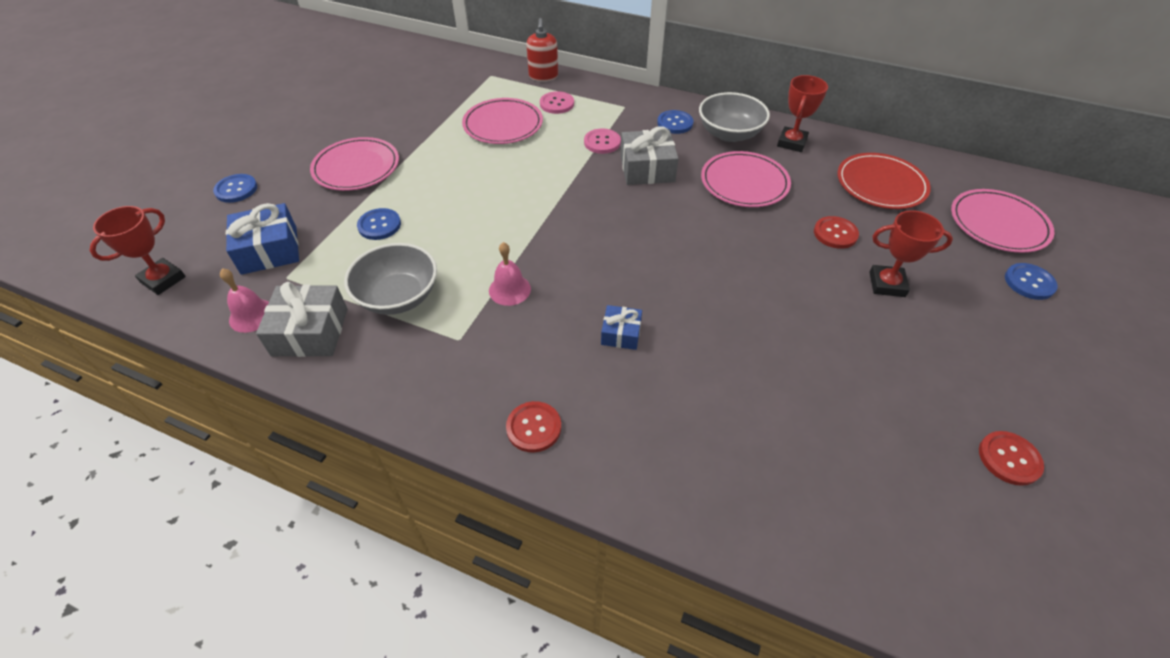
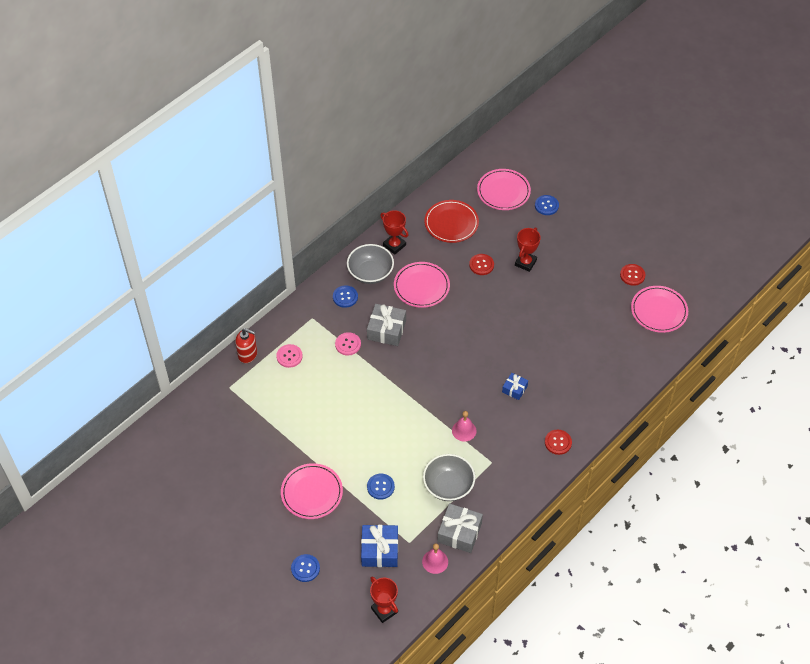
camera: 70 degrees left, 5 degrees up
pink plate [462,98,543,144] -> pink plate moved to [631,286,688,333]

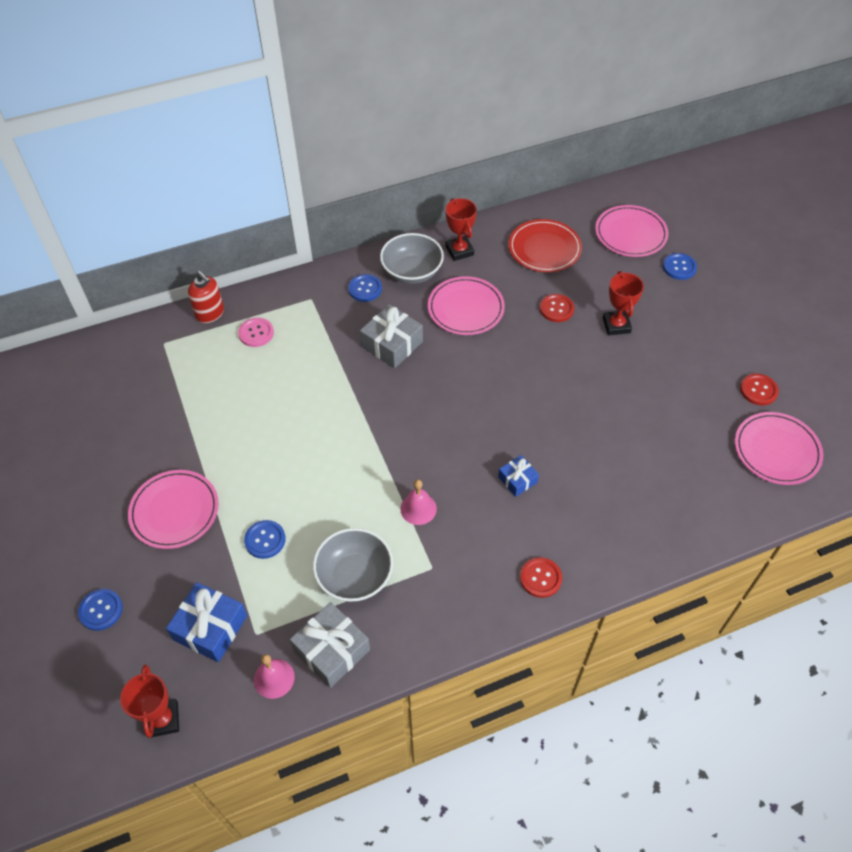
camera: 25 degrees right, 0 degrees up
pink button [335,332,361,356] -> none
red trophy [515,228,541,272] -> red trophy turned 60 degrees counterclockwise [603,271,644,335]

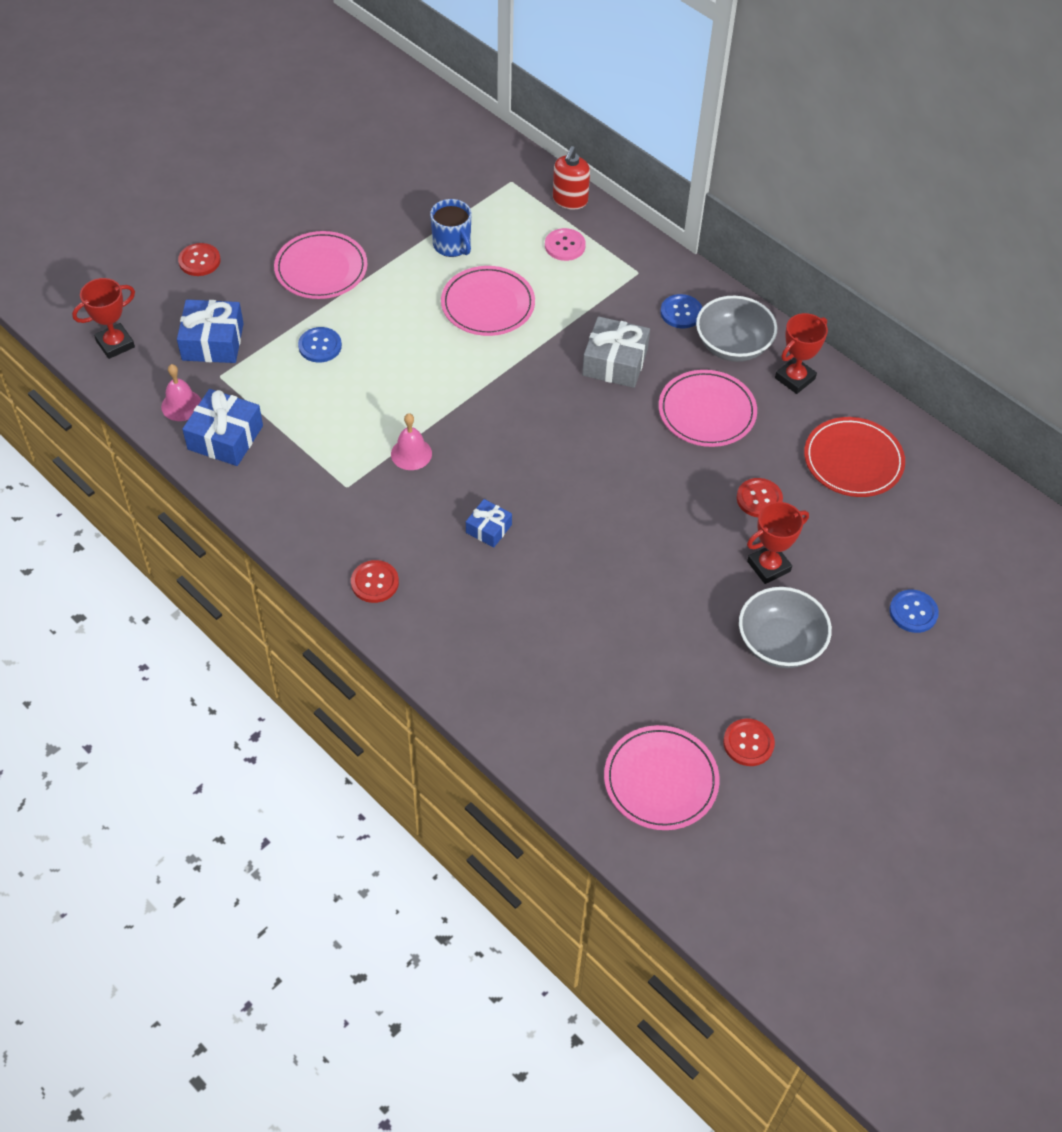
camera: 65 degrees right, 0 degrees up
blue button [78,589,123,631] -> red button [178,243,221,276]
grey gift [290,602,370,688] -> blue gift [182,389,263,466]
grey bowl [313,528,393,602] -> grey bowl moved to [739,587,832,668]
pink plate [595,205,669,257] -> pink plate moved to [441,266,535,336]
none -> blue mug [430,199,471,257]

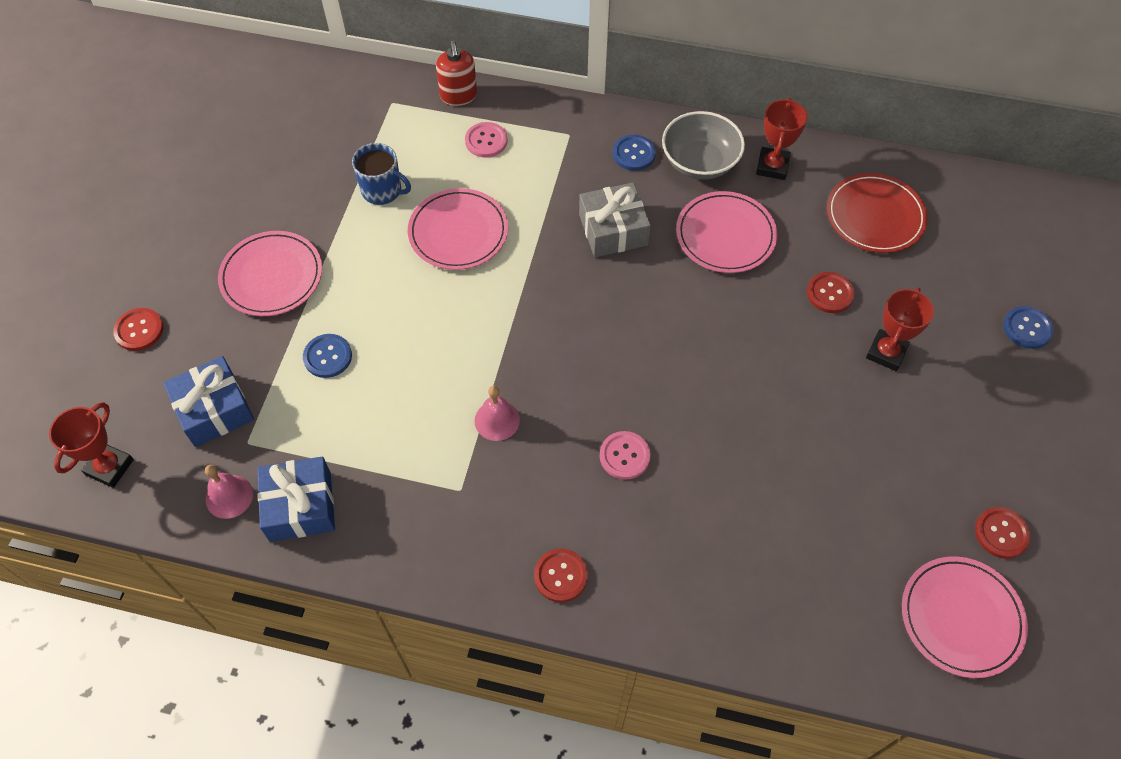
camera: 30 degrees left, 5 degrees up
blue gift [466,499,512,547] -> pink button [600,431,650,480]
grey bowl [739,587,832,668] -> none

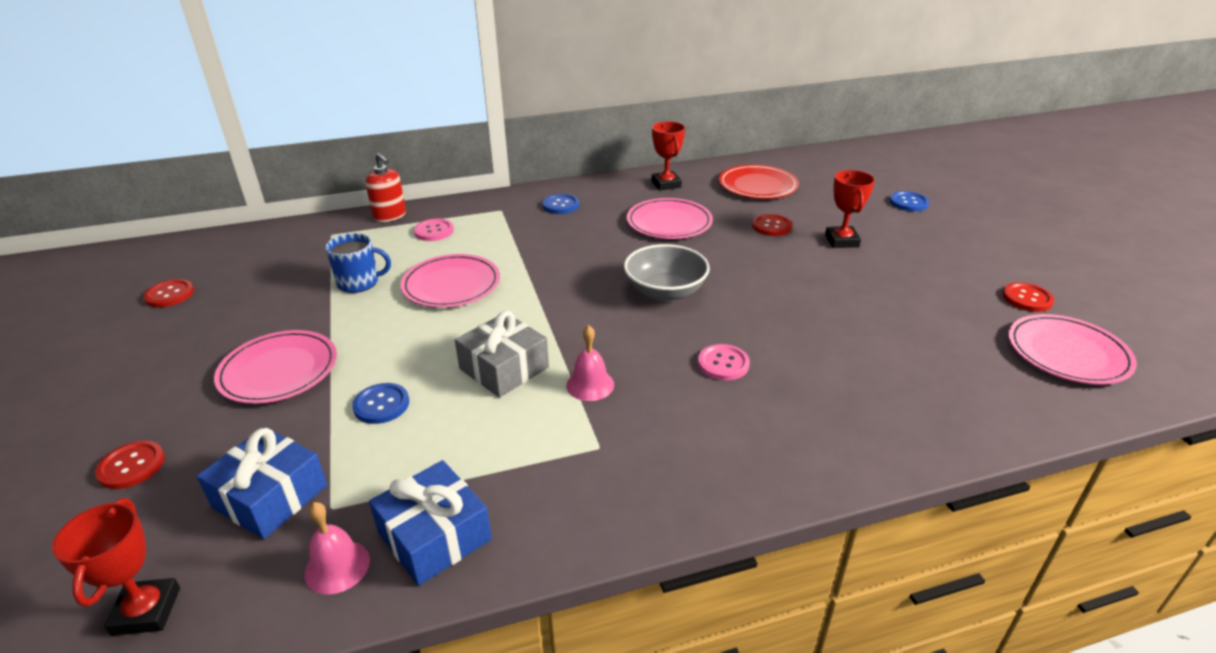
camera: 30 degrees left, 25 degrees down
red button [534,549,588,602] -> red button moved to [143,279,194,307]
grey gift [579,183,651,257] -> grey gift moved to [455,311,549,398]
grey bowl [662,111,745,180] -> grey bowl moved to [624,244,710,302]

